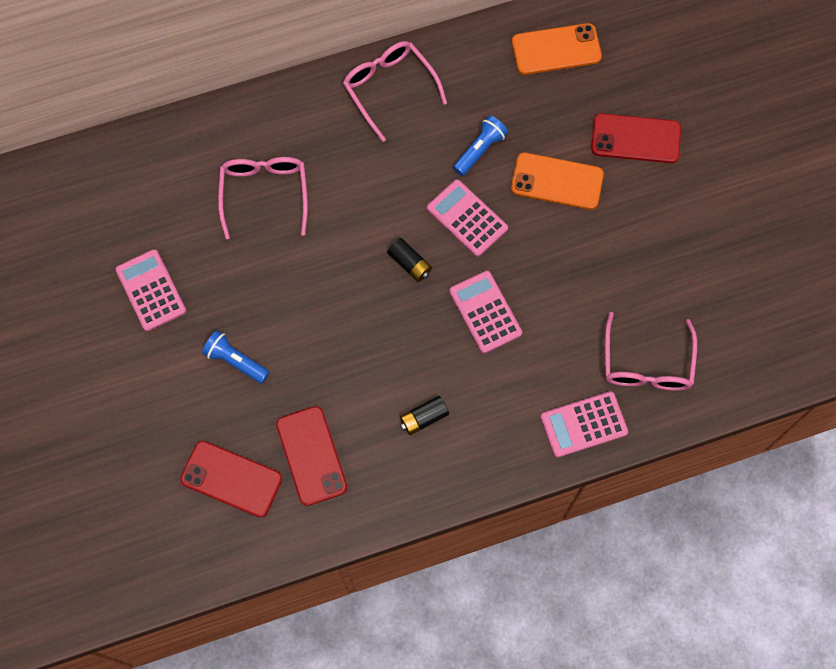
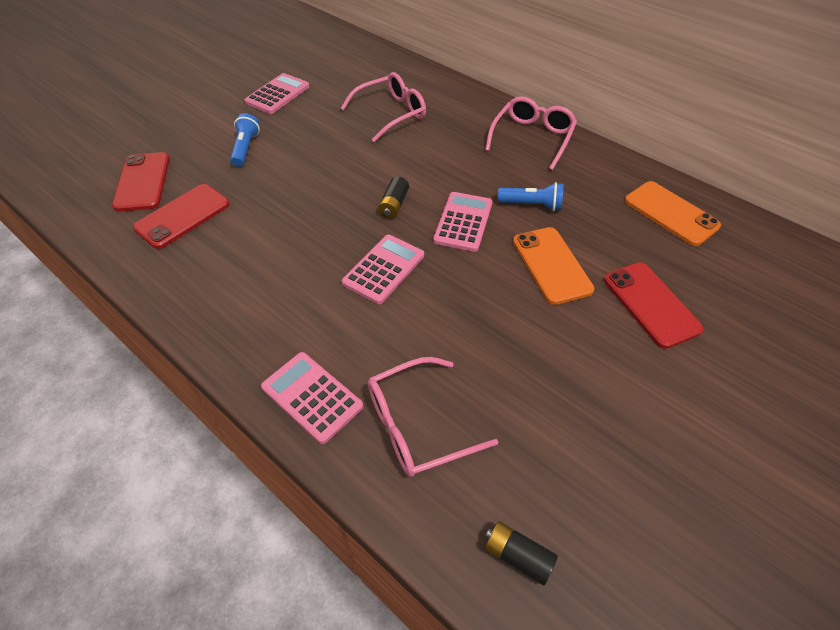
camera: 60 degrees right, 20 degrees down
black battery [400,396,449,435] -> black battery moved to [485,521,558,585]

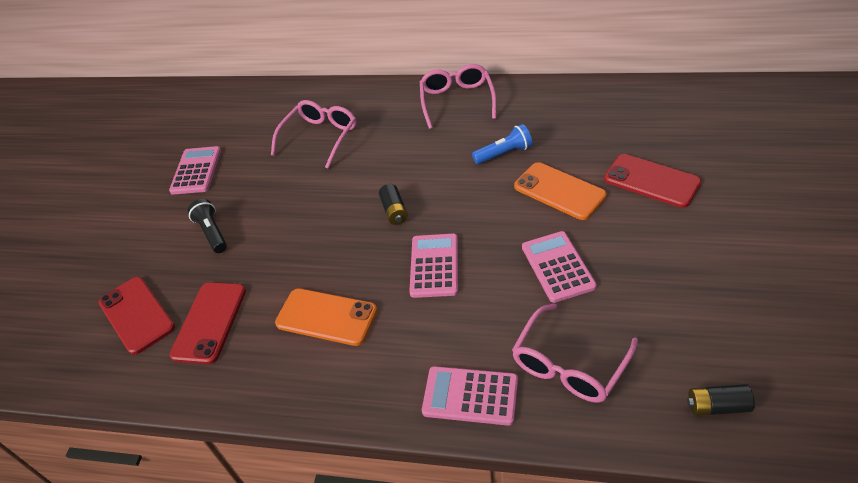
camera: 25 degrees left, 5 degrees down
blue flashlight [230,113,260,167] -> black flashlight [188,199,227,253]
pink calculator [433,192,493,252] -> pink calculator moved to [522,231,597,303]
orange phone [625,181,721,246] -> orange phone moved to [275,288,377,346]

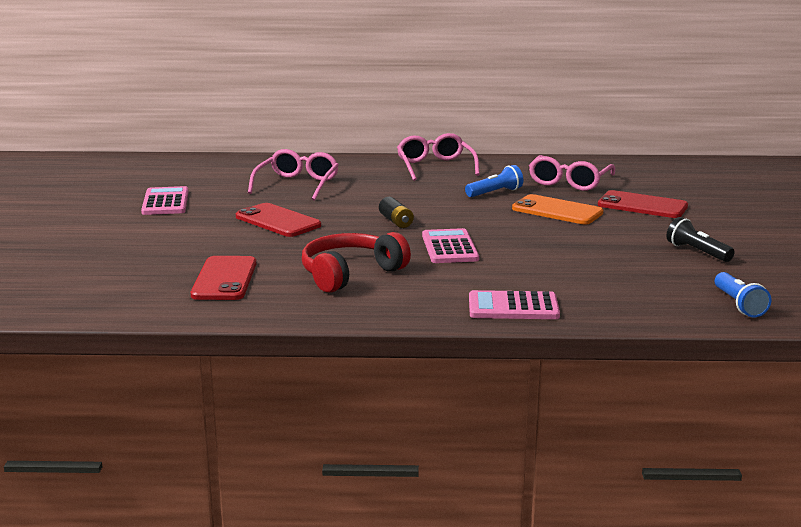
camera: 15 degrees left, 25 degrees down
red phone [99,277,175,355] -> red phone moved to [236,203,321,237]
black flashlight [188,199,227,253] -> black flashlight moved to [666,217,735,262]
orange phone [275,288,377,346] -> red headphones [302,232,411,293]
pink glasses [512,303,638,402] -> pink glasses moved to [529,155,615,191]
pink calculator [522,231,597,303] -> none
black battery [687,384,755,416] -> blue flashlight [715,272,771,317]

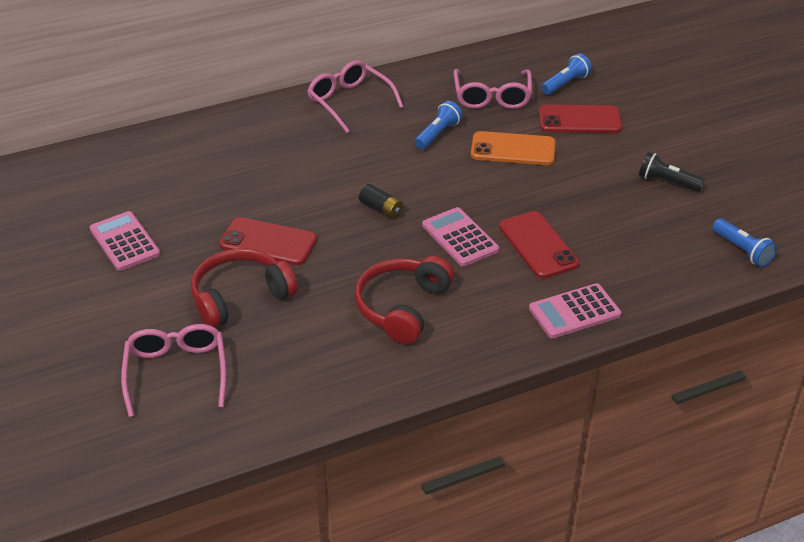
camera: 25 degrees left, 20 degrees up
red phone [191,256,256,300] -> red phone moved to [499,211,579,279]
pink glasses [248,149,339,201] -> pink glasses moved to [121,324,226,417]
none -> red headphones [191,248,298,328]
none -> blue flashlight [541,53,592,95]

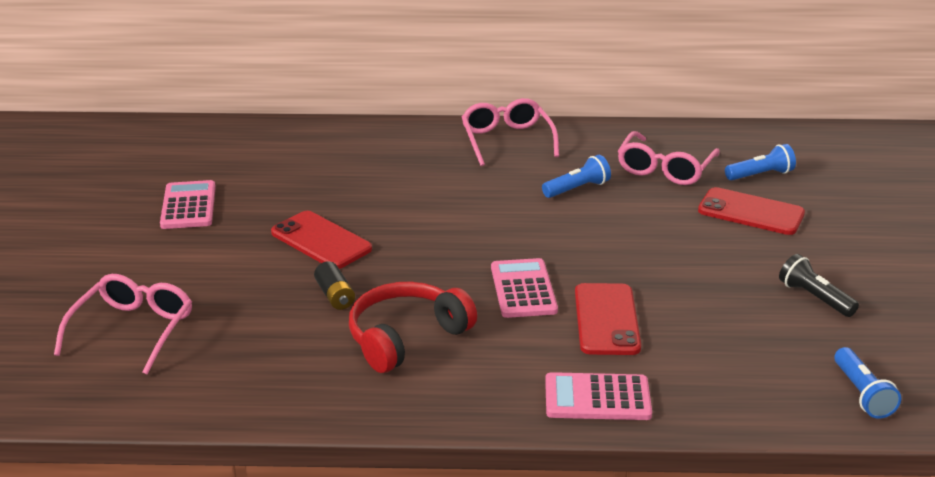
camera: 25 degrees right, 10 degrees down
red headphones [191,248,298,328] -> none
black battery [359,184,404,219] -> black battery moved to [314,261,355,310]
orange phone [471,131,556,165] -> none

